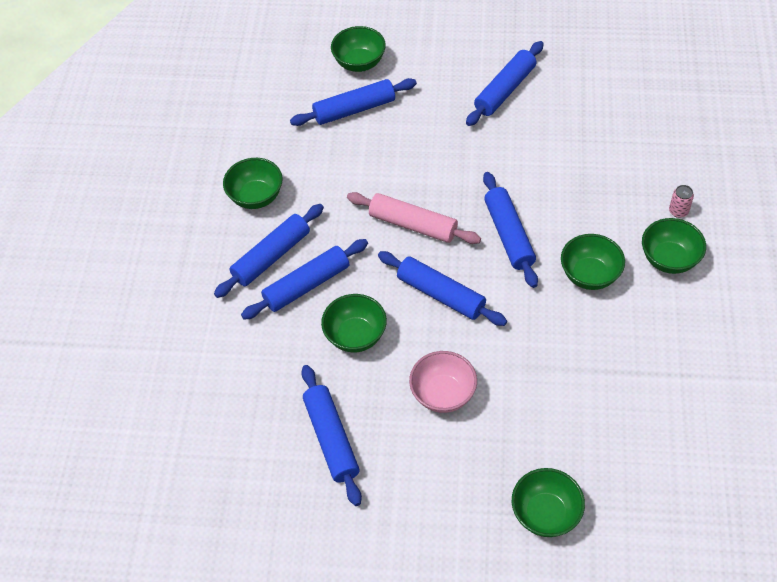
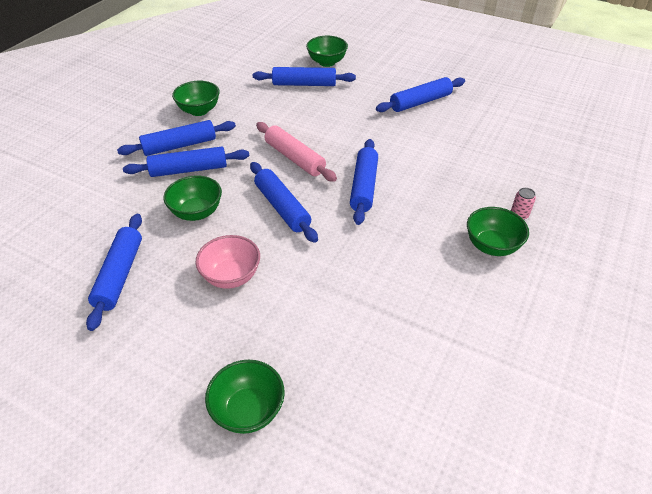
camera: 20 degrees right, 10 degrees down
green bowl [561,234,625,290] -> none

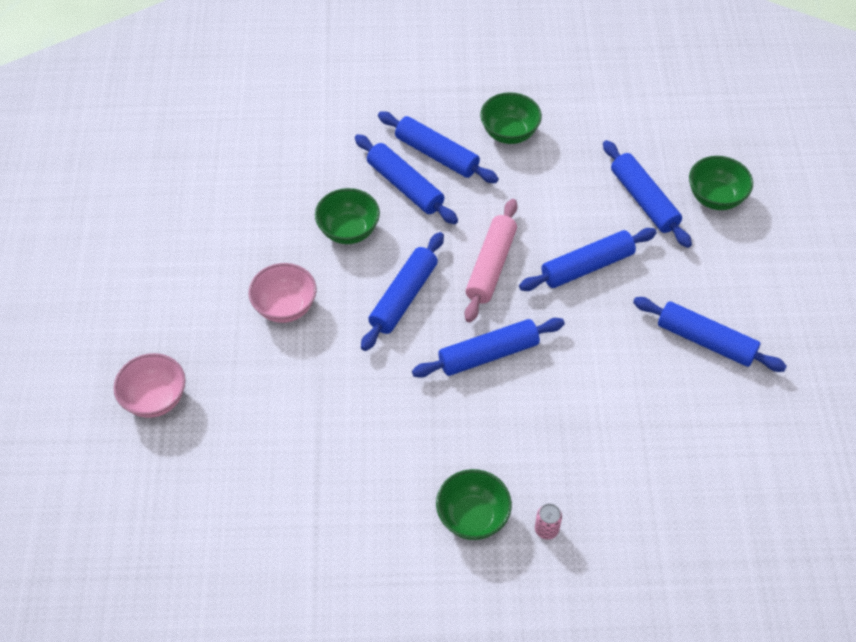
camera: 60 degrees right, 10 degrees up
blue rolling pin [86,214,142,331] -> blue rolling pin moved to [519,228,657,291]
green bowl [205,360,285,434] -> pink bowl [114,353,186,418]

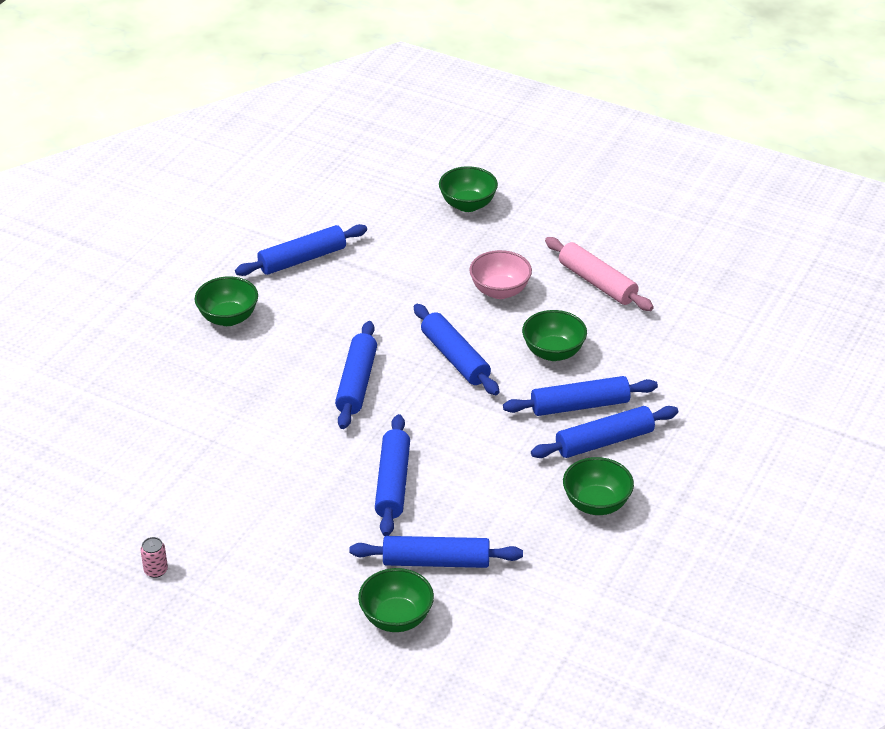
camera: 120 degrees right, 15 degrees down
pink bowl [114,353,186,418] -> green bowl [439,166,498,212]
pink rolling pin [465,199,517,323] -> pink rolling pin moved to [545,237,654,311]
pink can [535,504,562,540] -> pink can moved to [141,537,168,578]
blue rolling pin [633,297,787,372] -> blue rolling pin moved to [235,224,367,276]

